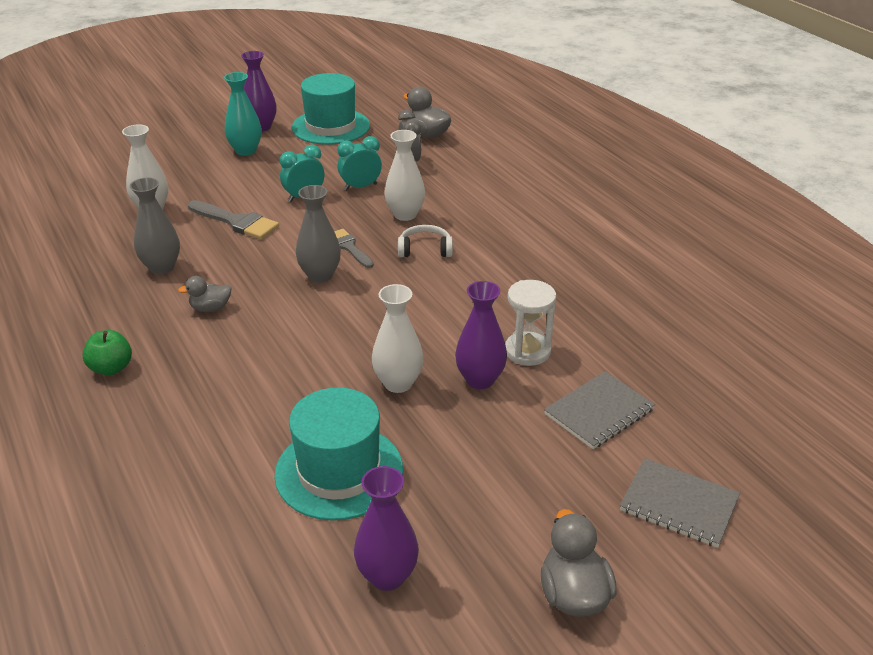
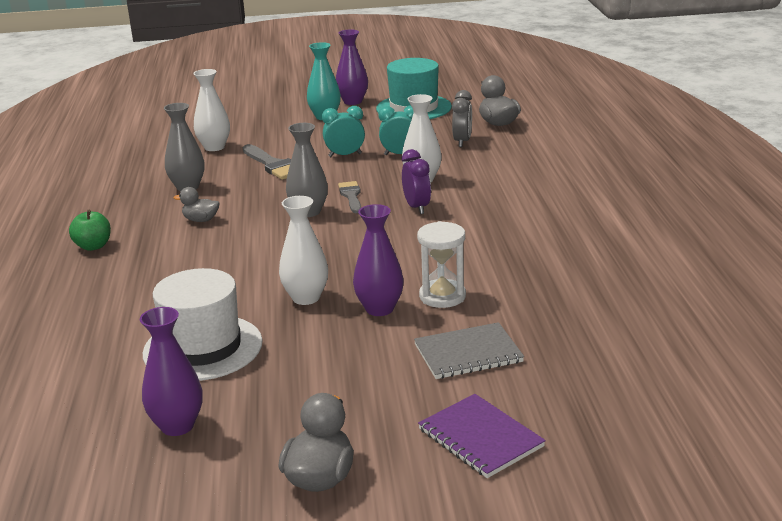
camera: 25 degrees right, 10 degrees down
turquoise hat [274,387,403,520] -> white hat [143,268,263,381]
white headphones [398,225,453,257] -> purple clock [402,149,431,214]
grey notebook [620,458,740,548] -> purple notebook [418,394,546,478]

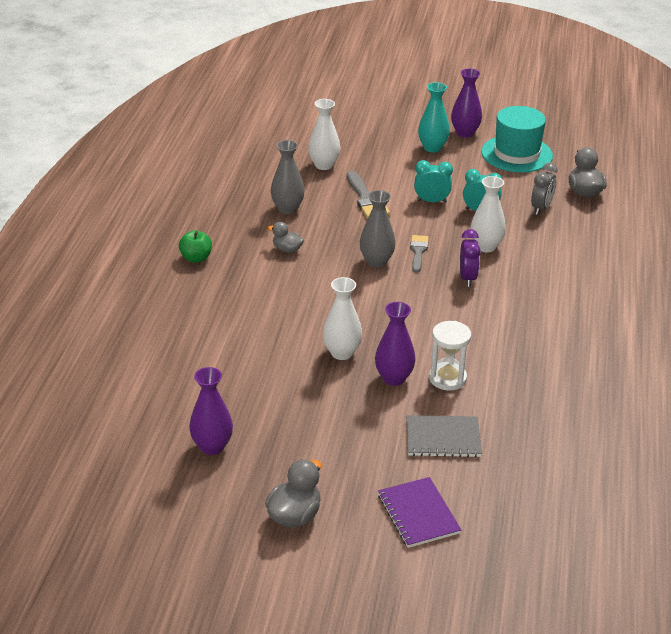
camera: 15 degrees right, 10 degrees up
white hat [143,268,263,381] -> none

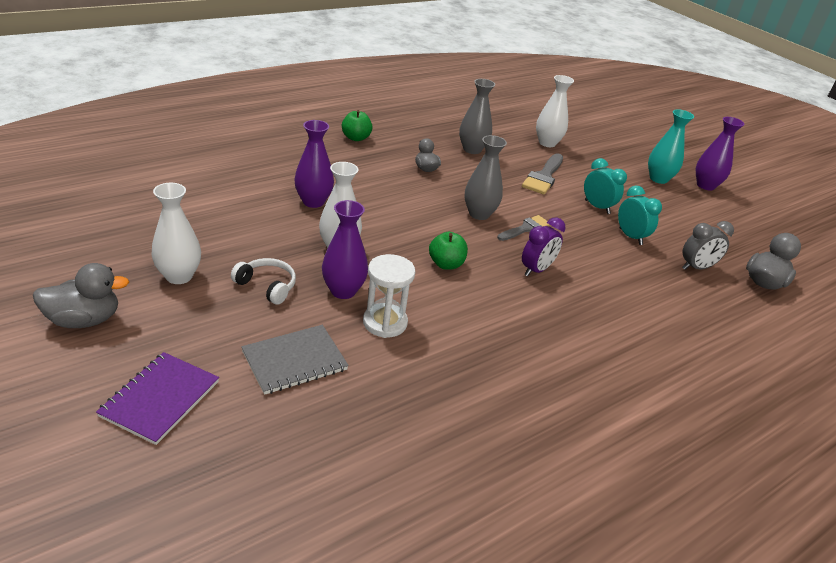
camera: 40 degrees right, 0 degrees up
purple vase [189,367,233,455] -> purple vase moved to [294,120,334,208]
grey notebook [406,415,482,458] -> grey notebook turned 75 degrees counterclockwise [241,325,349,395]
white vase [470,176,506,253] -> white vase moved to [152,183,201,284]
turquoise hat [481,106,553,173] -> none
none -> white headphones [231,258,296,305]
none -> green apple [429,232,468,270]

